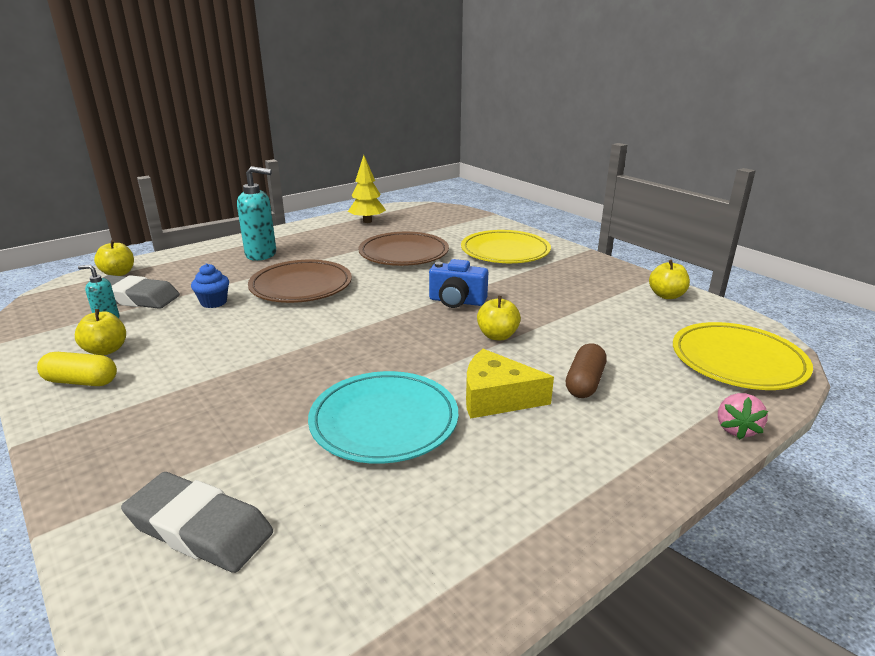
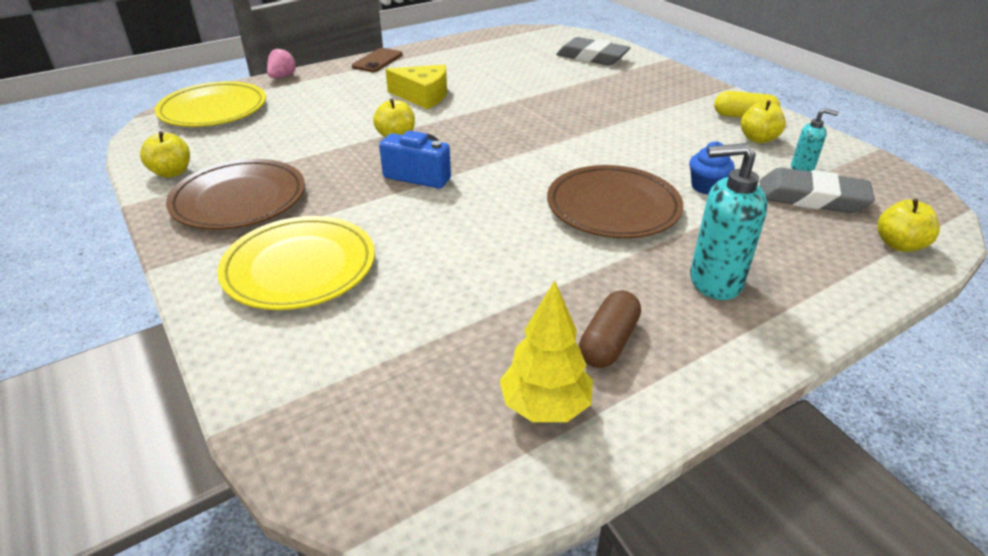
camera: 175 degrees left, 10 degrees up
turquoise plate [308,371,458,464] -> none
brown plate [358,232,449,266] -> brown plate moved to [166,159,305,230]
brown capsule [566,343,607,398] -> brown capsule moved to [579,290,641,368]
none -> brown phone [352,48,403,72]

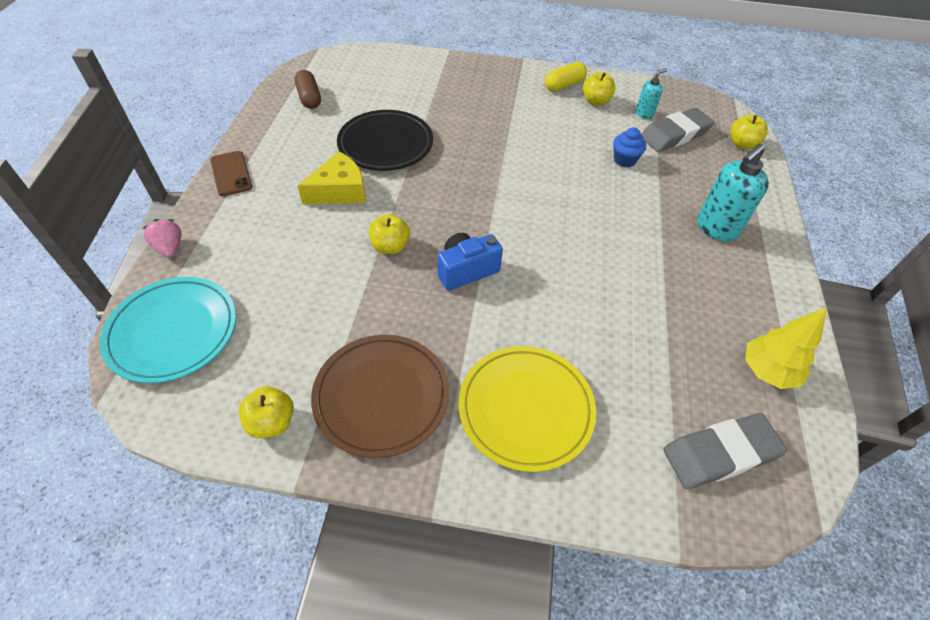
camera: 50 degrees left, 15 degrees up
yellow plate [155,81,266,127] -> turquoise plate [100,277,236,383]
brown plate [547,165,683,238] -> none
grey eraser [556,37,631,66] -> grey eraser moved to [663,413,787,489]
brown capsule [579,290,641,368] -> brown capsule moved to [295,70,321,109]
none -> black plate [337,110,433,171]

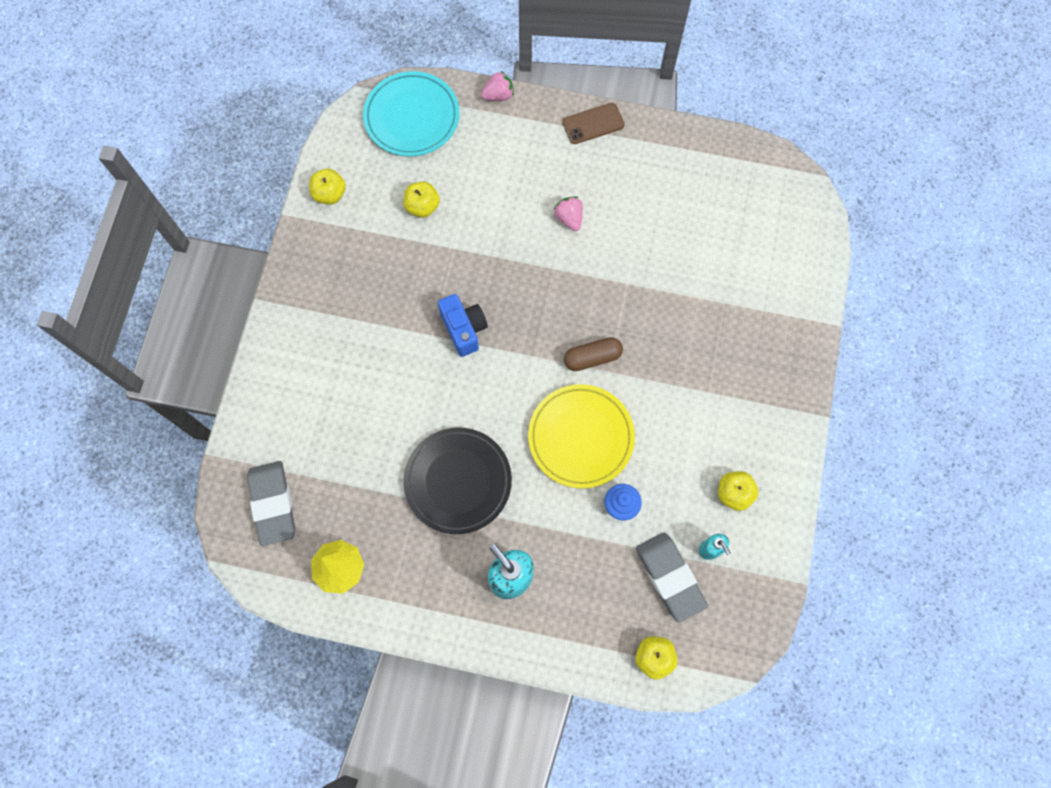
camera: 95 degrees right, 20 degrees up
brown capsule [295,70,321,109] -> brown capsule moved to [564,337,623,371]
yellow cheese [298,151,366,204] -> pink strawberry [554,196,583,231]
brown plate [311,335,449,458] -> none
black plate [337,110,433,171] -> black plate moved to [403,427,512,534]
yellow apple [369,214,410,254] -> yellow apple moved to [403,181,440,218]
yellow plate [458,346,596,472] -> yellow plate moved to [528,384,635,488]
yellow capsule [545,62,587,92] -> none

